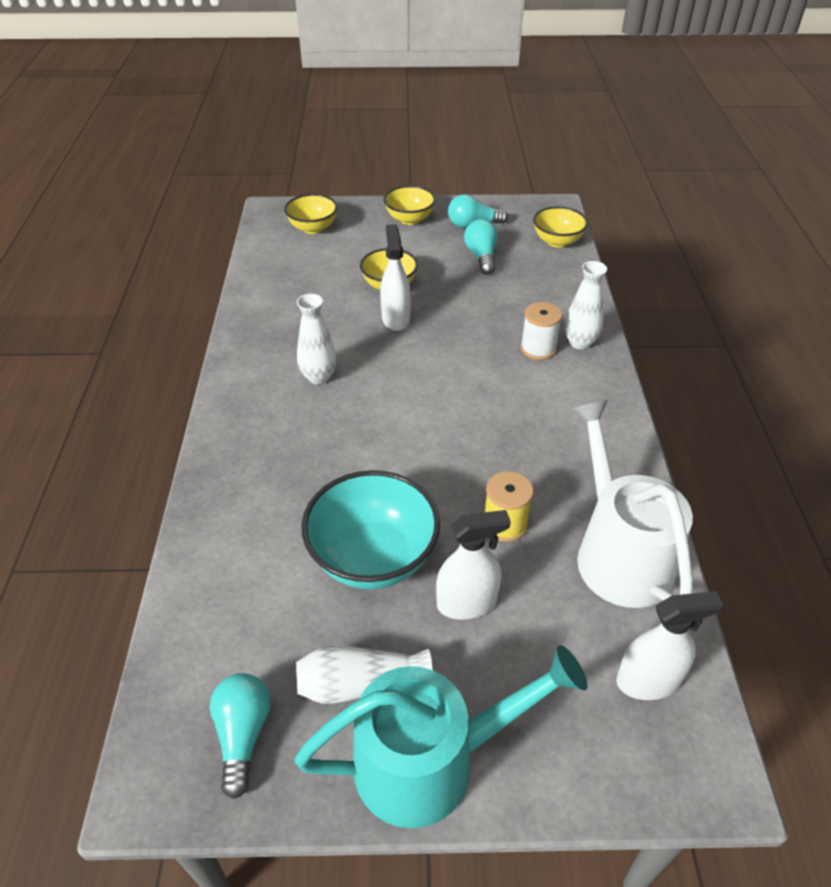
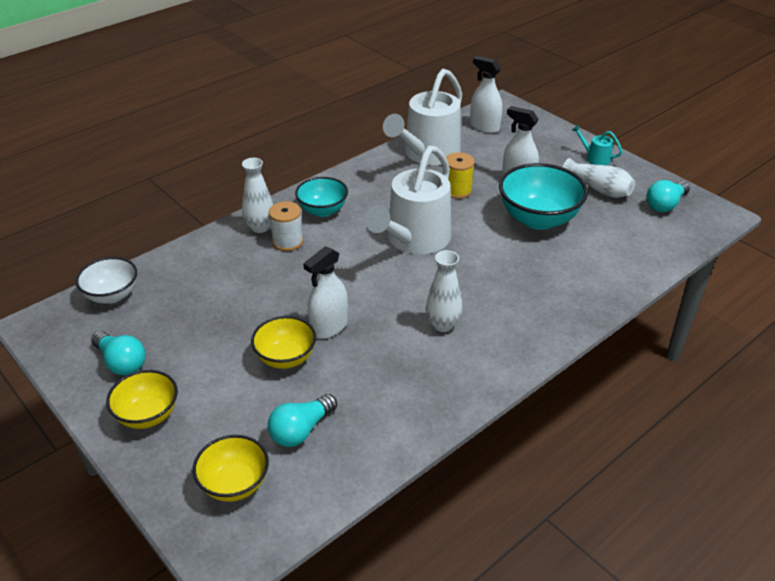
camera: 130 degrees left, 5 degrees down
turquoise watering can [295,645,588,829] -> turquoise watering can [572,125,622,165], size x0.41
turquoise light bulb [464,219,498,275] -> turquoise light bulb moved to [268,394,337,447]
yellow bowl [533,206,588,248] -> white bowl [76,257,137,304]
none -> turquoise bowl [295,177,348,217]
none -> white watering can [365,146,451,254]

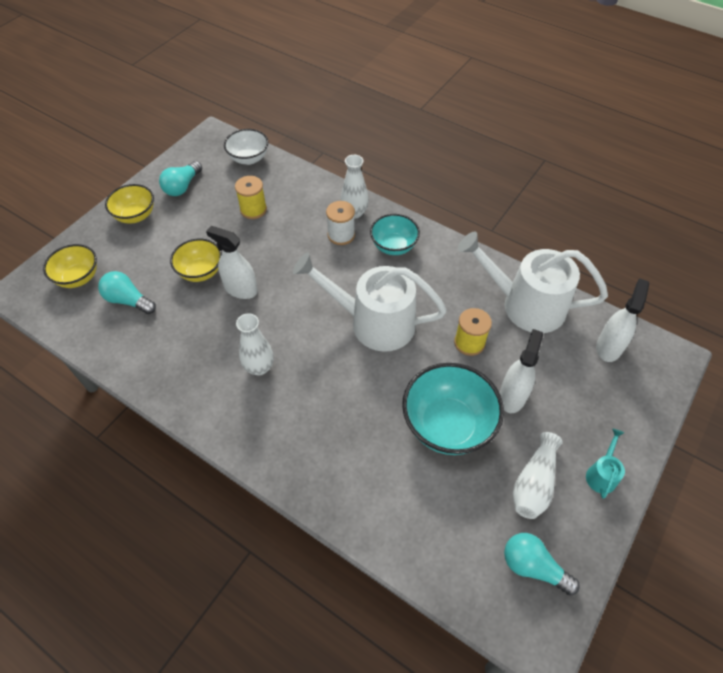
camera: 75 degrees right, 15 degrees up
none -> yellow spool [235,176,267,219]

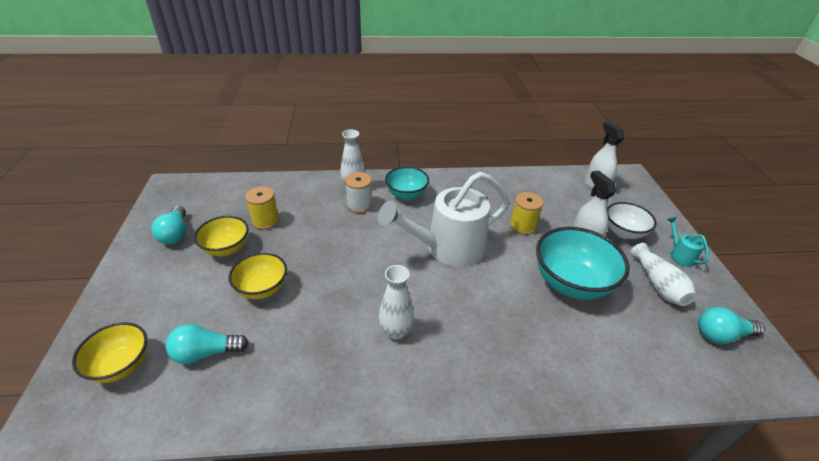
camera: 40 degrees left, 15 degrees down
yellow bowl [105,184,154,224] -> yellow bowl moved to [194,216,249,256]
white spray bottle [206,226,258,299] -> none
white bowl [224,129,268,165] -> white bowl moved to [607,202,656,239]
white watering can [458,231,608,333] -> none

